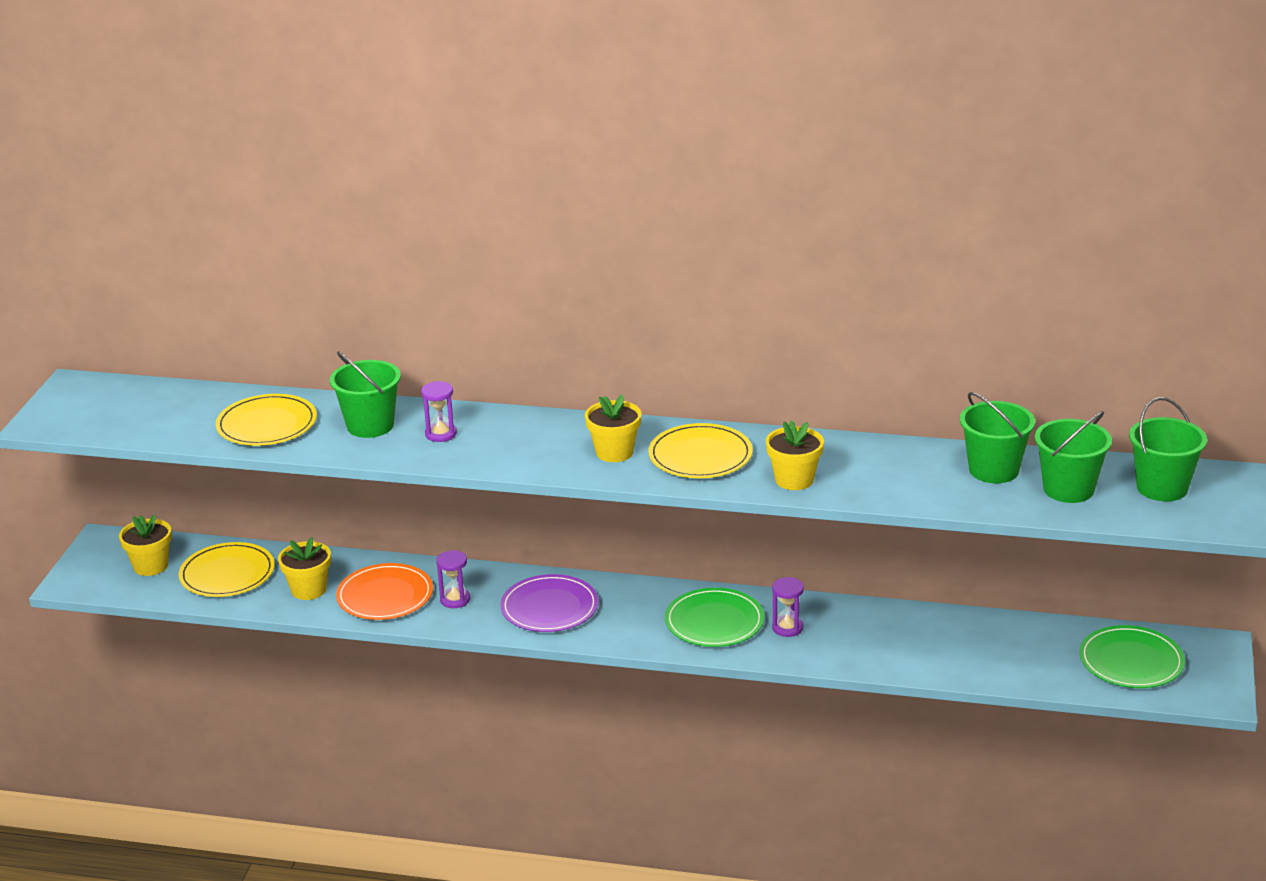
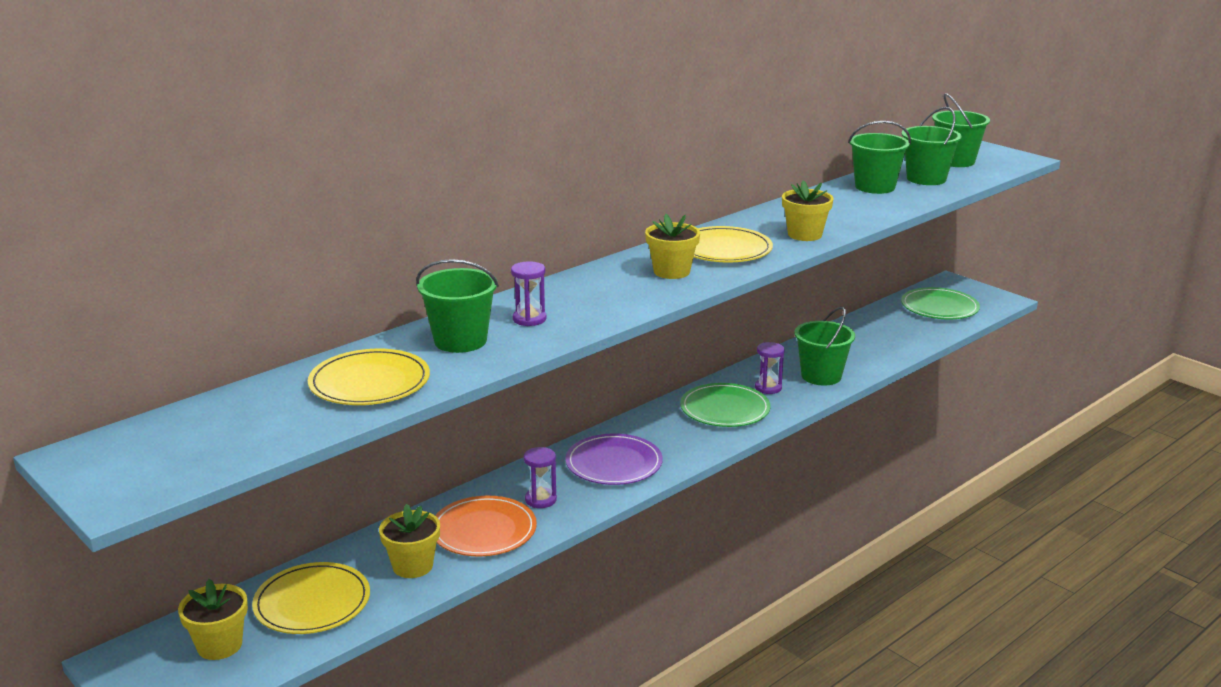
camera: 55 degrees left, 5 degrees down
none -> green bucket [794,307,855,386]

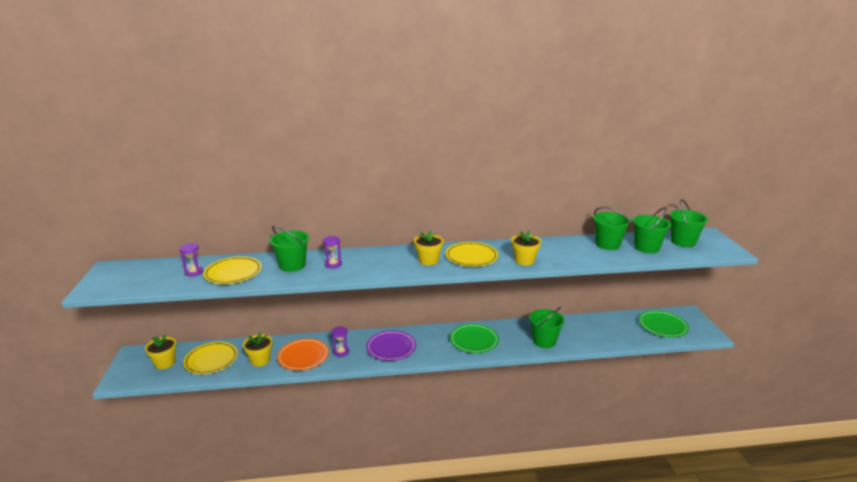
camera: 35 degrees right, 0 degrees up
purple hourglass [755,342,784,394] -> purple hourglass moved to [180,243,203,277]

